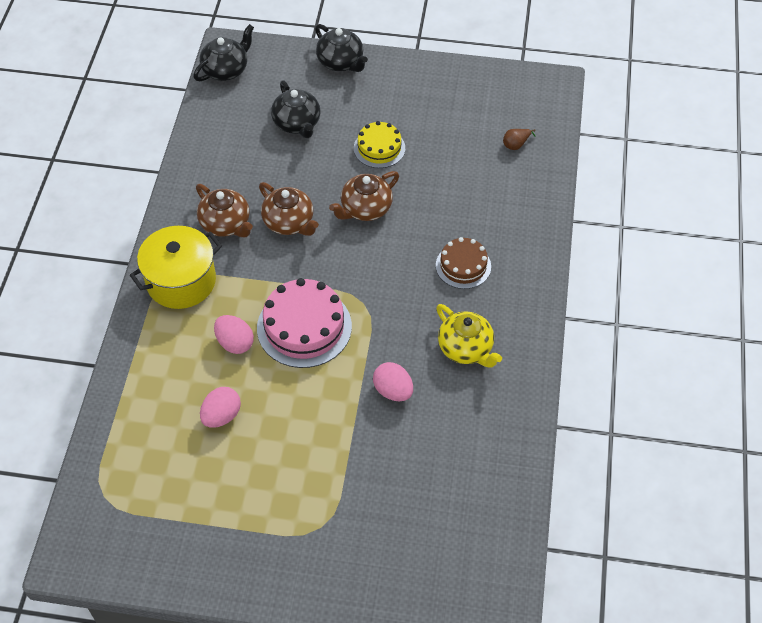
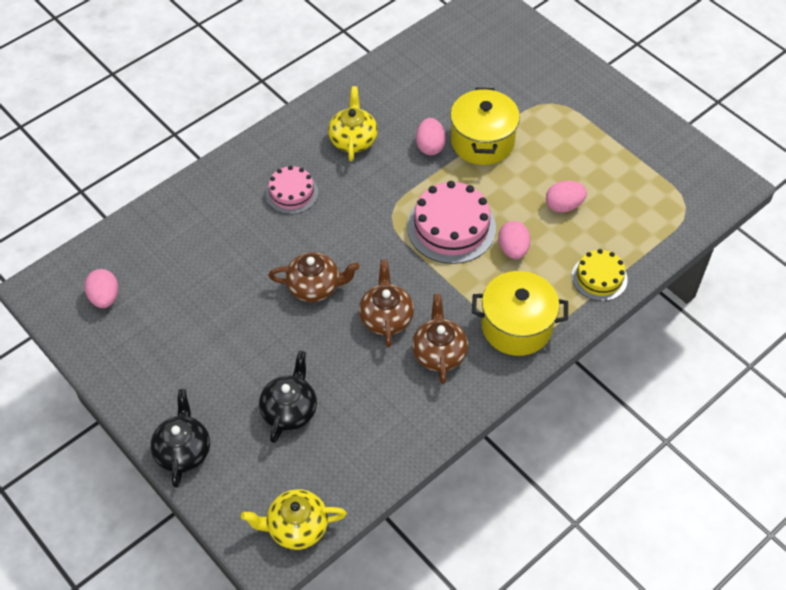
camera: 140 degrees left, 0 degrees up
black teapot [193,24,254,81] -> yellow teapot [241,489,347,550]
yellow cake [354,121,405,168] -> yellow cake moved to [572,249,628,301]
brown cake [436,237,491,289] -> pink cake [265,166,318,214]
brown pear [503,129,536,150] -> none
none -> pink egg [84,269,118,308]
none -> yellow pot [450,88,520,165]

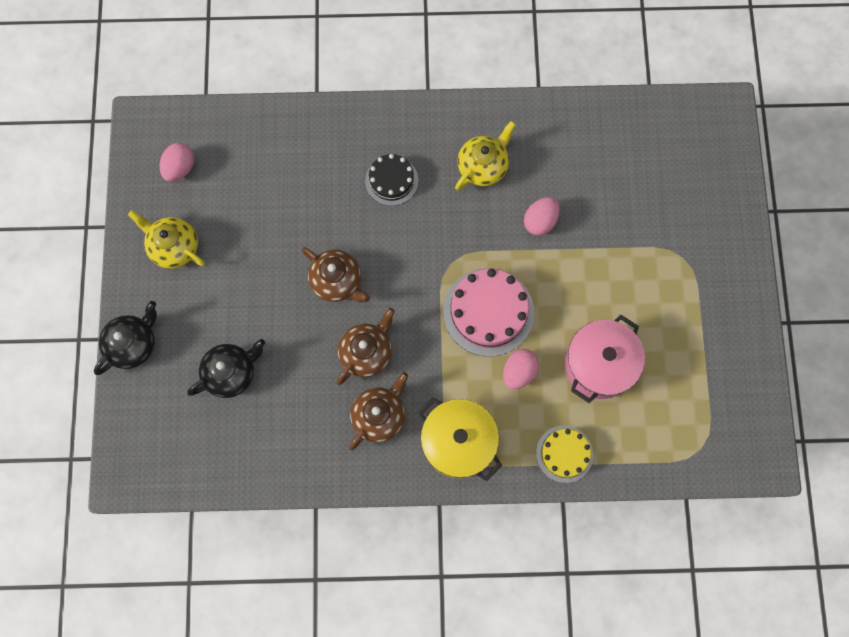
camera: 40 degrees right, 20 degrees up
yellow teapot [241,489,347,550] -> yellow teapot moved to [128,210,205,269]
pink cake [265,166,318,214] -> black cake [365,154,418,206]
yellow pot [450,88,520,165] -> none
pink egg [546,181,587,213] -> pink pot [564,315,645,403]

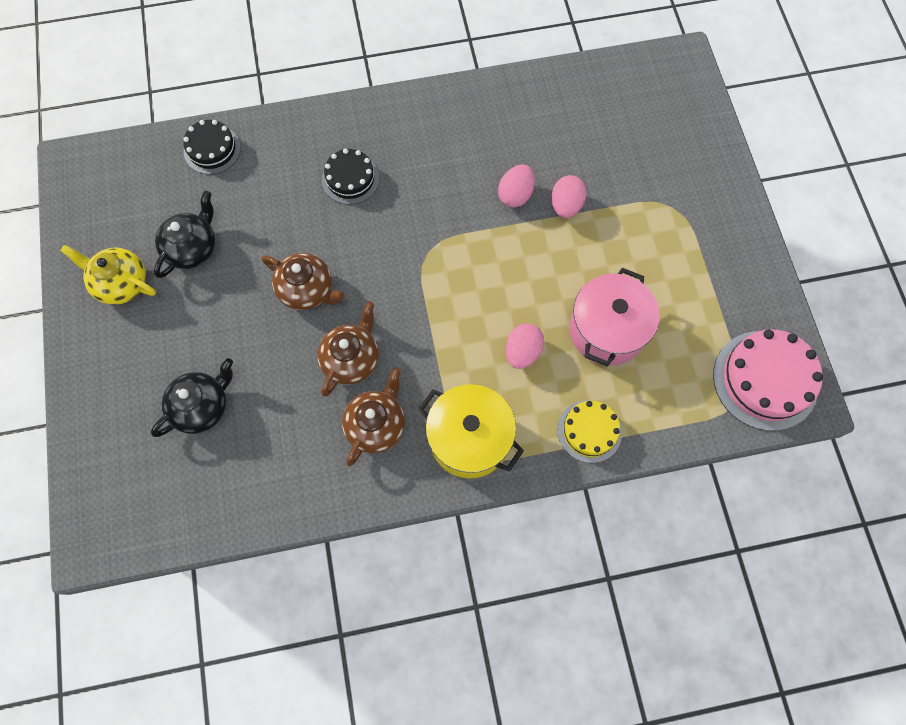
camera: 10 degrees left, 5 degrees down
black teapot [94,301,157,375] -> black teapot moved to [154,191,215,278]
pink egg [160,143,194,182] -> pink egg moved to [551,175,587,218]
pink cake [443,268,534,357] -> pink cake moved to [713,330,823,431]
yellow teapot [455,121,516,191] -> none
none -> black cake [183,120,241,174]

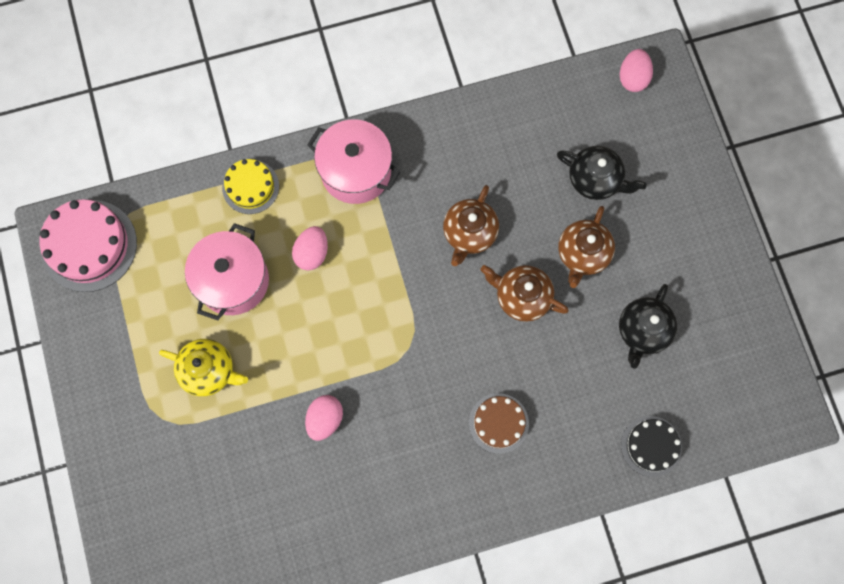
camera: 175 degrees right, 5 degrees up
yellow teapot [60,245,156,305] -> yellow teapot moved to [159,339,248,396]
black teapot [151,358,233,437] -> black teapot turned 105 degrees counterclockwise [557,146,647,200]
black cake [322,149,379,205] -> brown cake [469,393,529,454]
brown teapot [342,368,405,466] -> brown teapot moved to [558,206,615,288]
yellow pot [418,384,524,479] -> pink pot [307,119,401,204]
pink egg [551,175,587,218] -> pink egg moved to [620,49,653,92]

